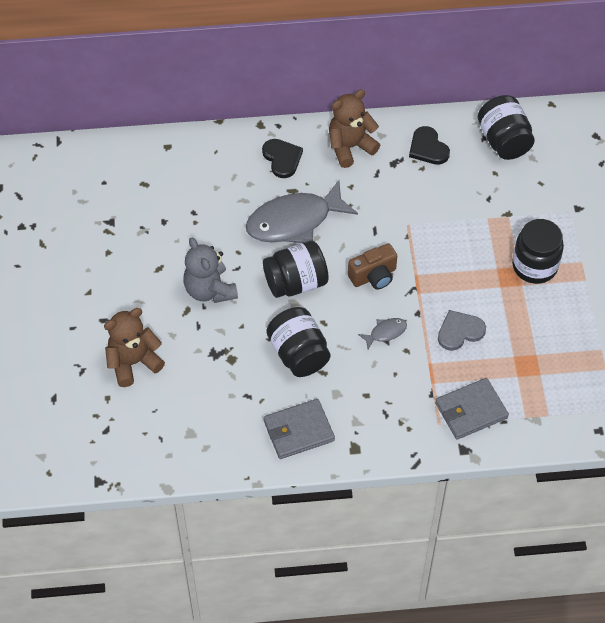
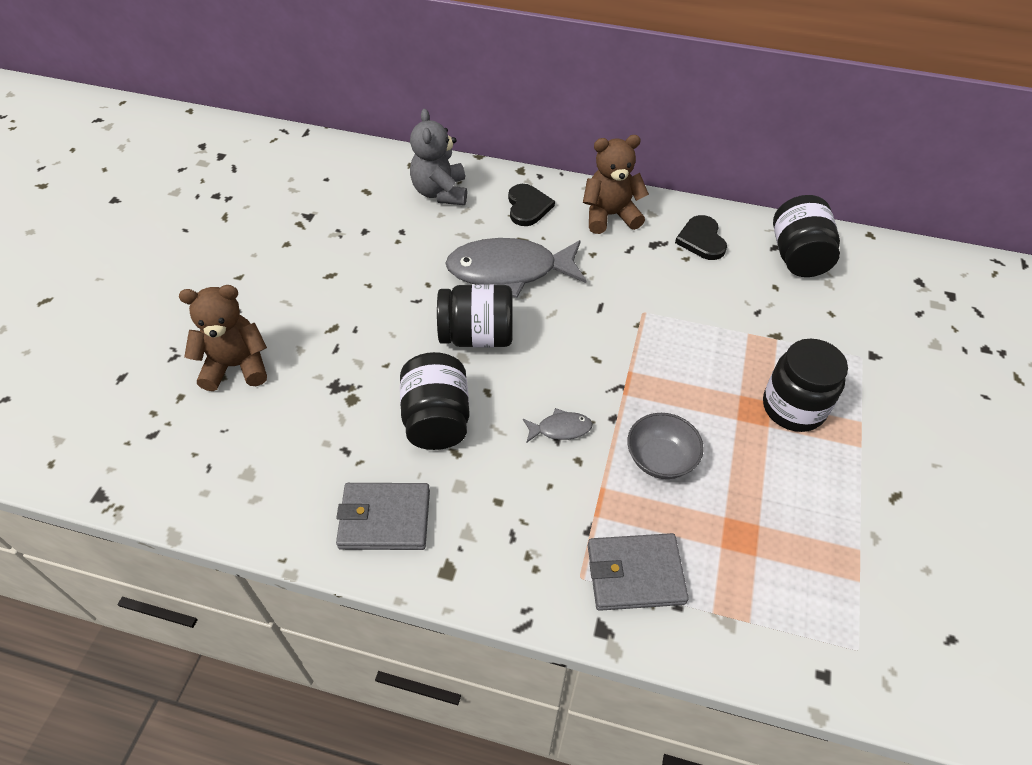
camera: 20 degrees right, 5 degrees down
grey teddy bear [183,238,238,303] -> grey teddy bear moved to [410,109,467,205]
brown camera [348,243,397,290] -> none
grey heart [438,310,486,351] -> grey bowl [627,413,704,479]

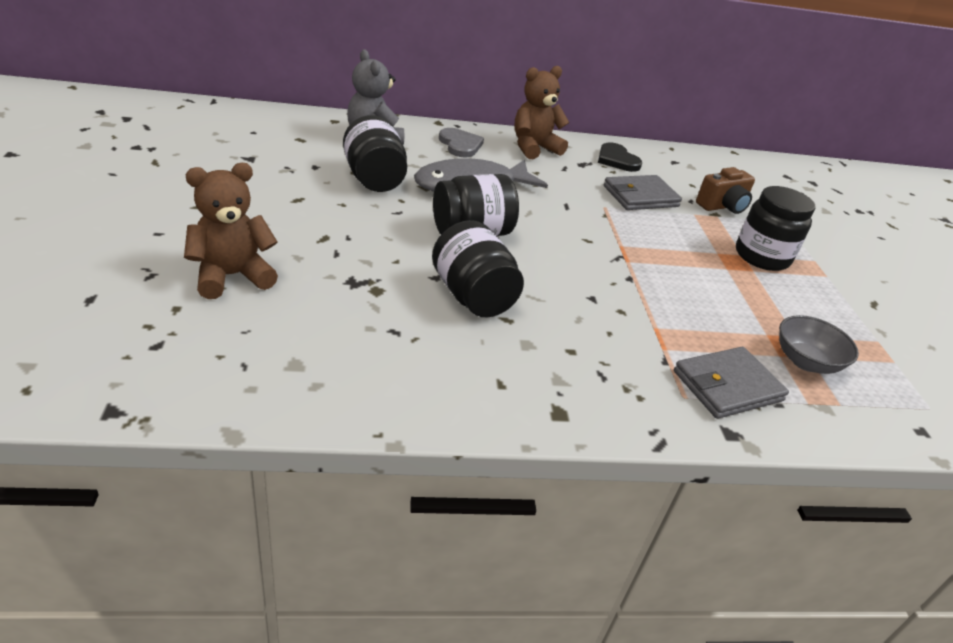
camera: 25 degrees left, 15 degrees down
grey wallet [336,483,430,550] -> grey wallet moved to [604,175,682,210]
black heart [508,184,555,226] -> grey heart [439,128,484,157]
grey fish [523,408,592,443] -> none
grey bowl [627,413,704,479] -> grey bowl moved to [779,315,859,374]
black jar [773,195,840,277] -> black jar moved to [343,115,407,192]
none -> brown camera [696,167,755,214]

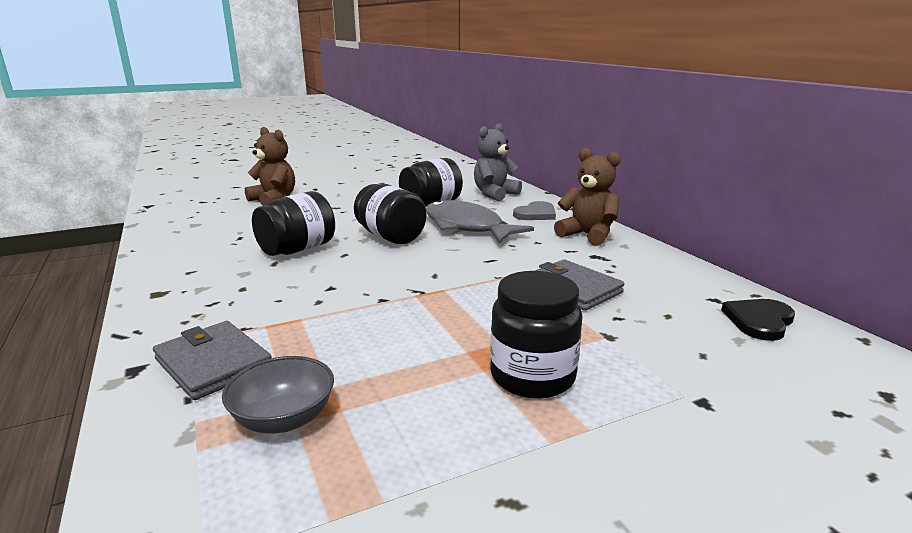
camera: 75 degrees right, 15 degrees down
black heart [598,142,642,172] -> black heart moved to [721,299,795,341]
brown camera [696,167,755,214] -> none

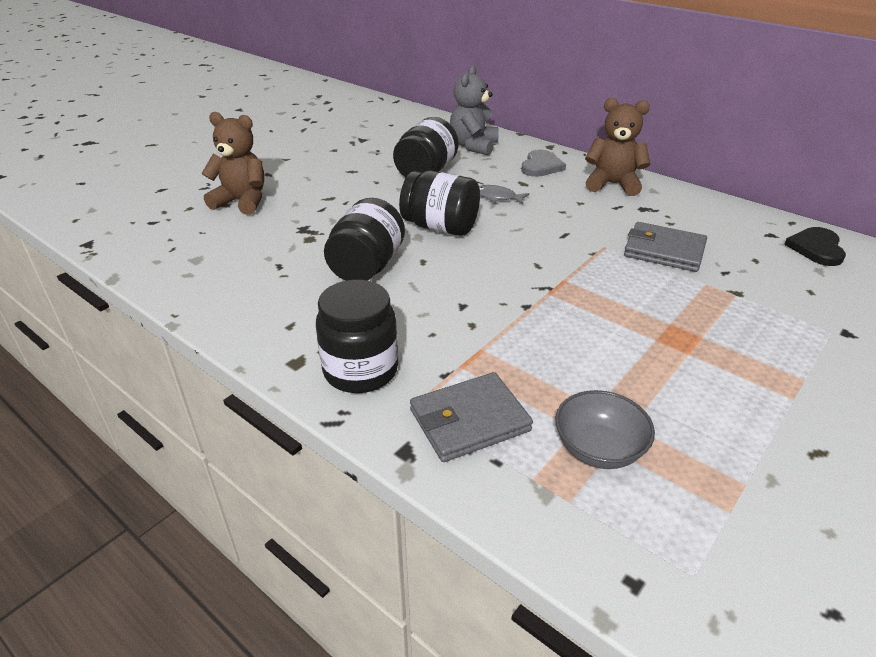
camera: 25 degrees left, 15 degrees up
grey wallet [153,321,271,400] -> grey wallet turned 45 degrees counterclockwise [410,372,533,462]
grey fish [426,200,534,243] -> grey fish [479,185,529,204], size x0.43
black jar [490,271,583,399] -> black jar moved to [316,280,398,393]

